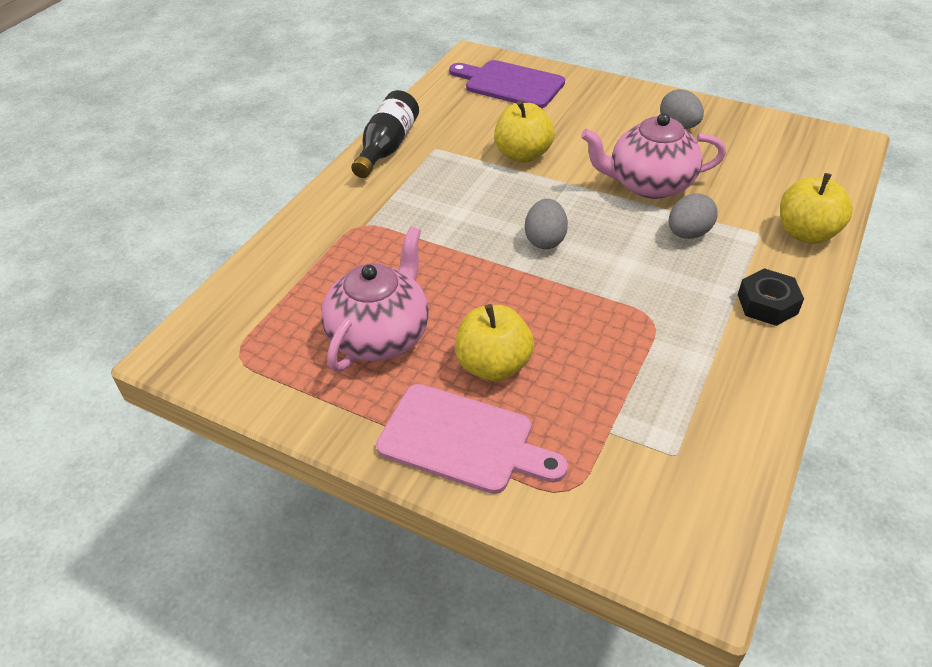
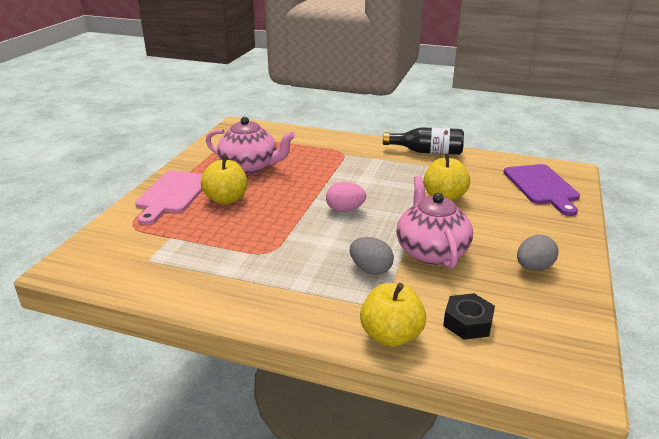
camera: 80 degrees right, 15 degrees down
purple cutting board [449,60,565,108] -> purple cutting board turned 150 degrees clockwise [503,164,580,216]
grey egg [525,199,568,249] -> pink egg [326,182,366,212]
black nut [738,268,804,326] -> black nut moved to [443,293,495,340]

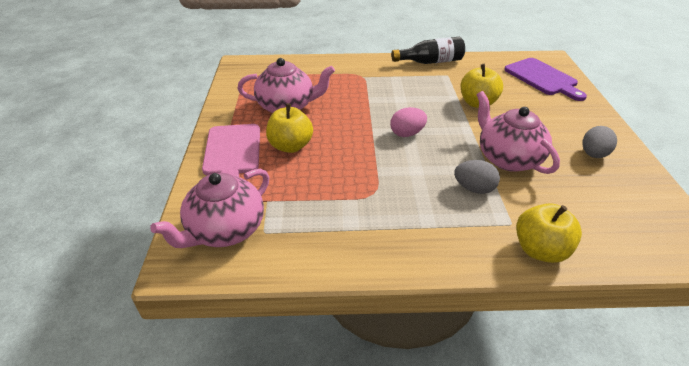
camera: 20 degrees left, 10 degrees up
black nut [443,293,495,340] -> none
none -> pink teapot [150,169,269,248]

